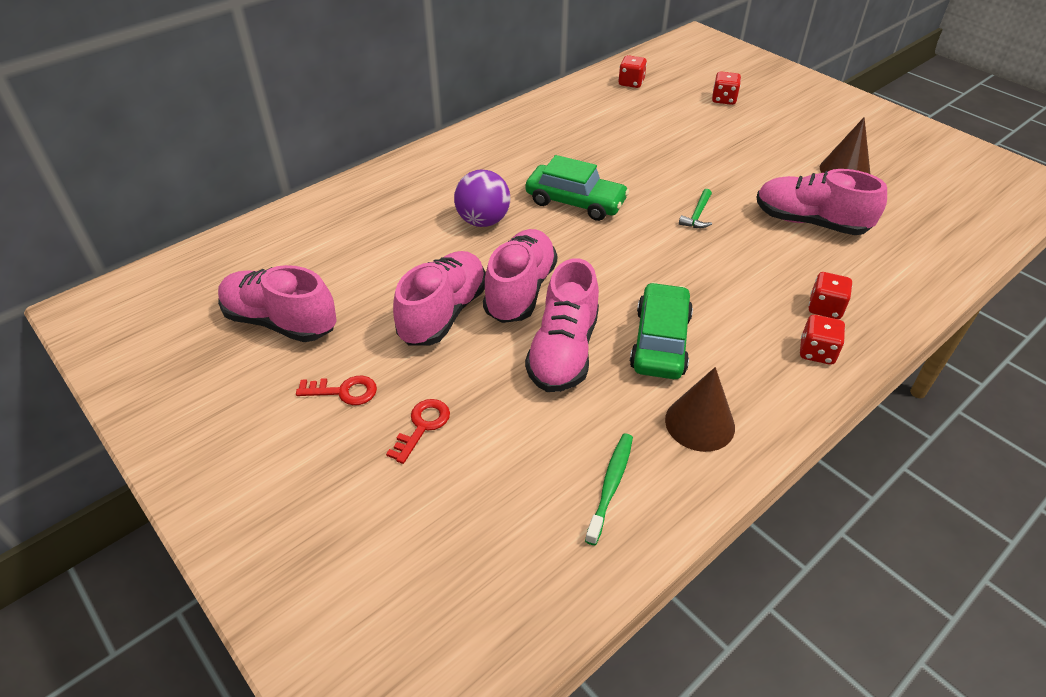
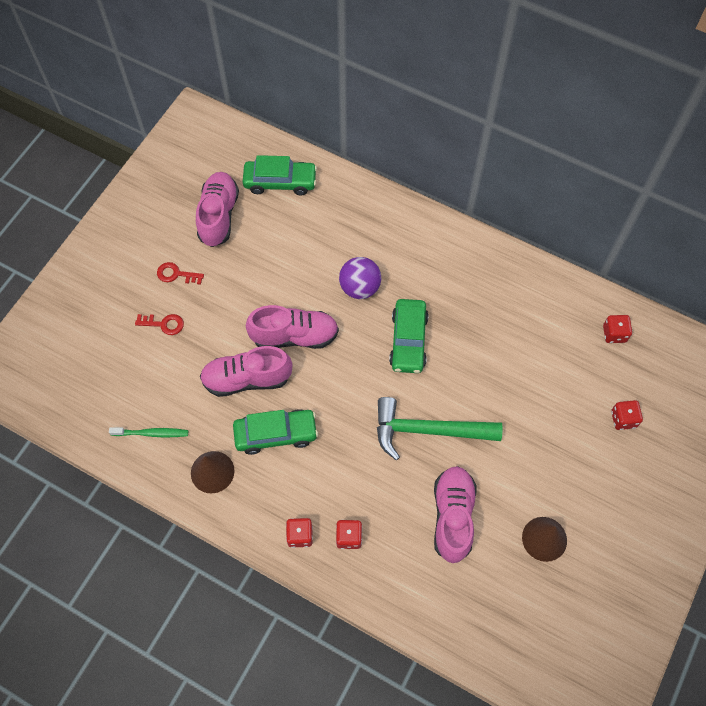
camera: 70 degrees right, 20 degrees up
red key [296,376,377,405] -> red key turned 120 degrees clockwise [157,262,204,285]
pink shoe [393,251,486,346] -> none
green hammer [679,189,712,228] -> green hammer [377,397,503,460], size x2.49
none -> green car [243,155,317,195]

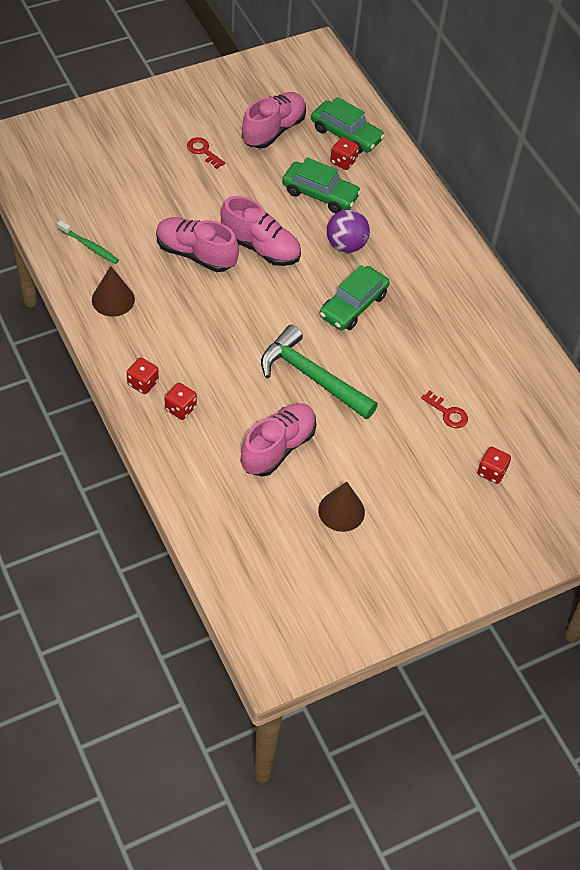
camera: 30 degrees right, 10 degrees down
red key [135,314,184,335] -> red key moved to [421,390,468,428]
green car [233,409,318,455] -> green car moved to [282,157,361,213]
red dice [603,315,632,343] -> red dice moved to [330,137,359,170]

